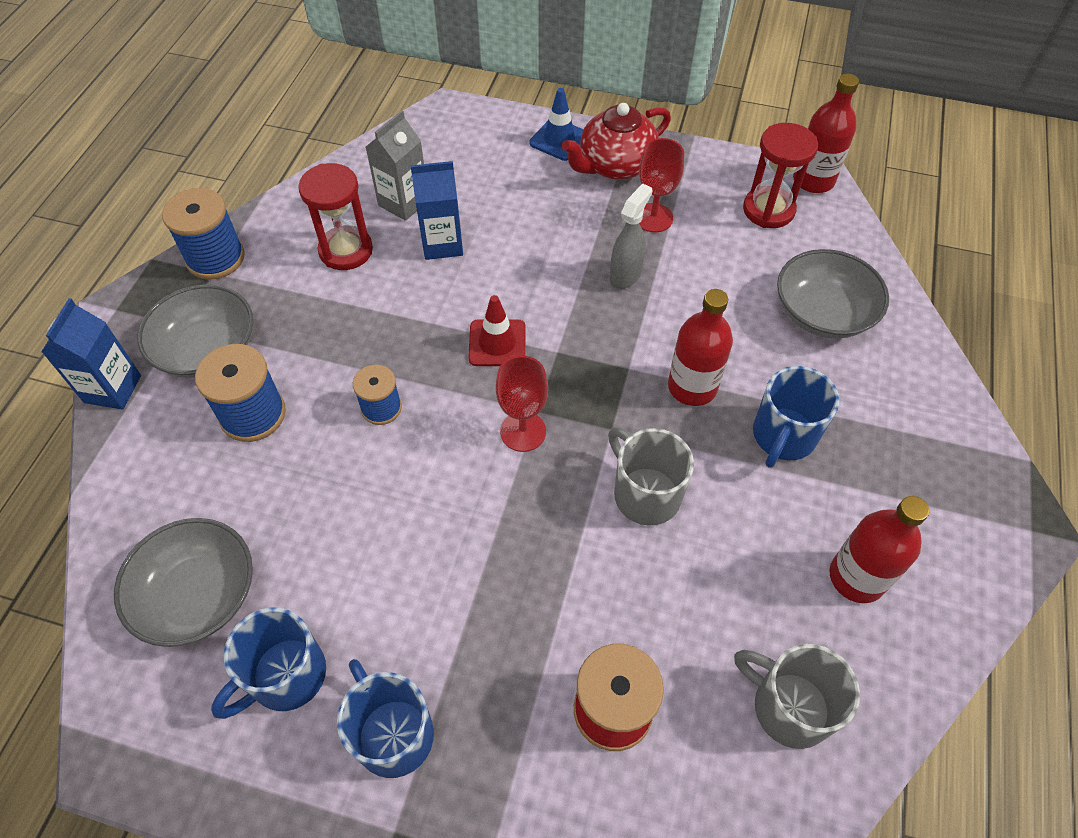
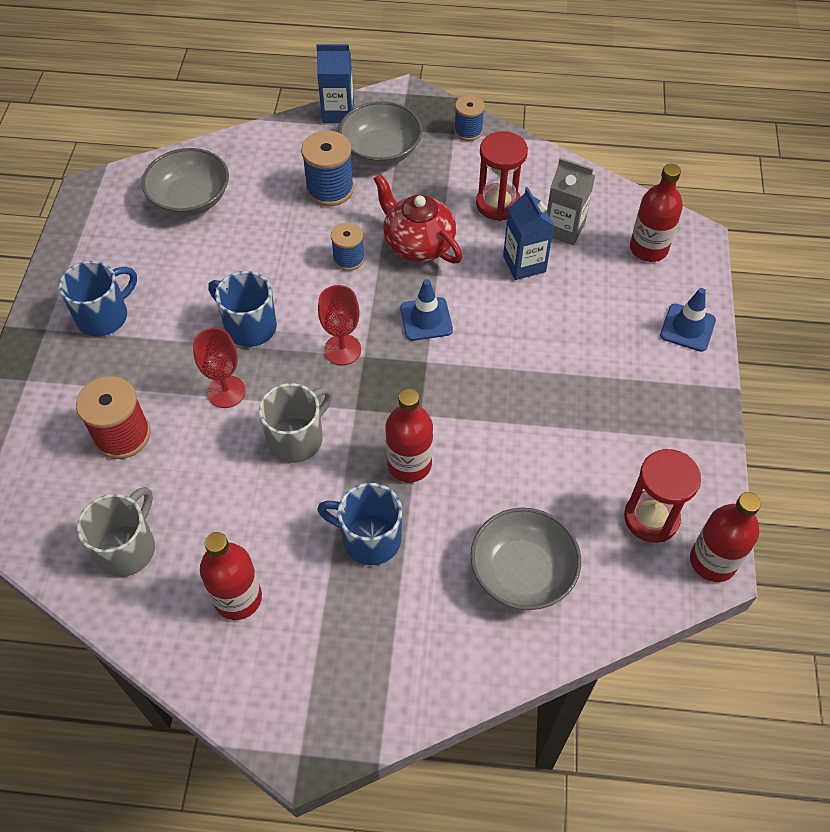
camera: 80 degrees right, 0 degrees up
blue spool [162,188,245,280] -> blue spool [454,95,485,141], size x0.63
blue mug [211,608,326,719] -> blue mug moved to [208,271,277,347]
red traffic cone [468,295,526,366] -> blue traffic cone [400,279,453,341]
red teapot [562,103,671,180] -> red teapot moved to [374,174,463,263]
grey spray bottle [610,183,653,289] -> none
red goblet [639,138,684,232] -> red goblet moved to [193,328,246,408]
none -> red bottle [630,163,683,262]

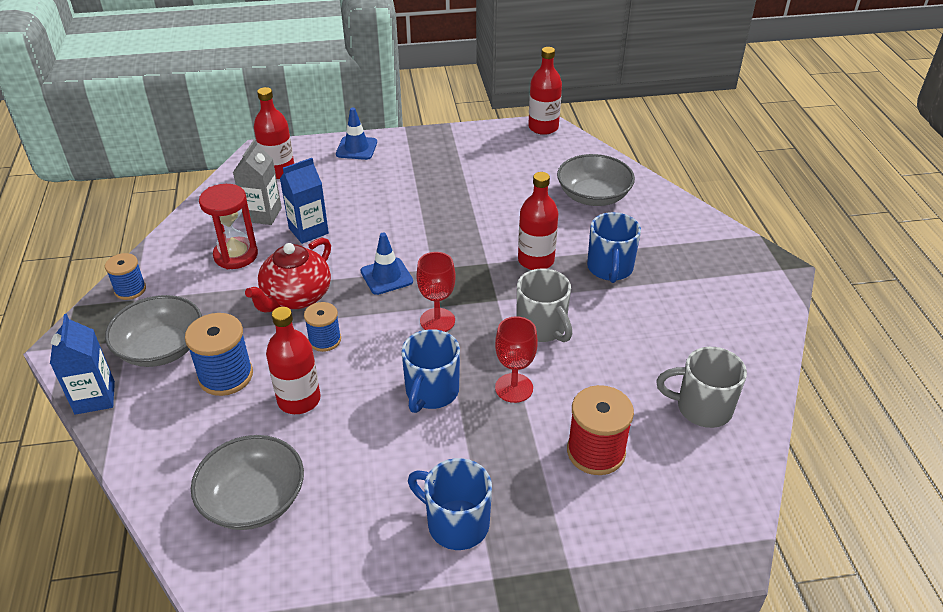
camera: 105 degrees left, 15 degrees down
red bottle [200,532,262,620] -> red bottle moved to [266,307,320,414]
grey mug [259,383,333,463] -> grey mug turned 150 degrees counterclockwise [516,269,572,342]
red hourglass [624,449,701,543] -> none

